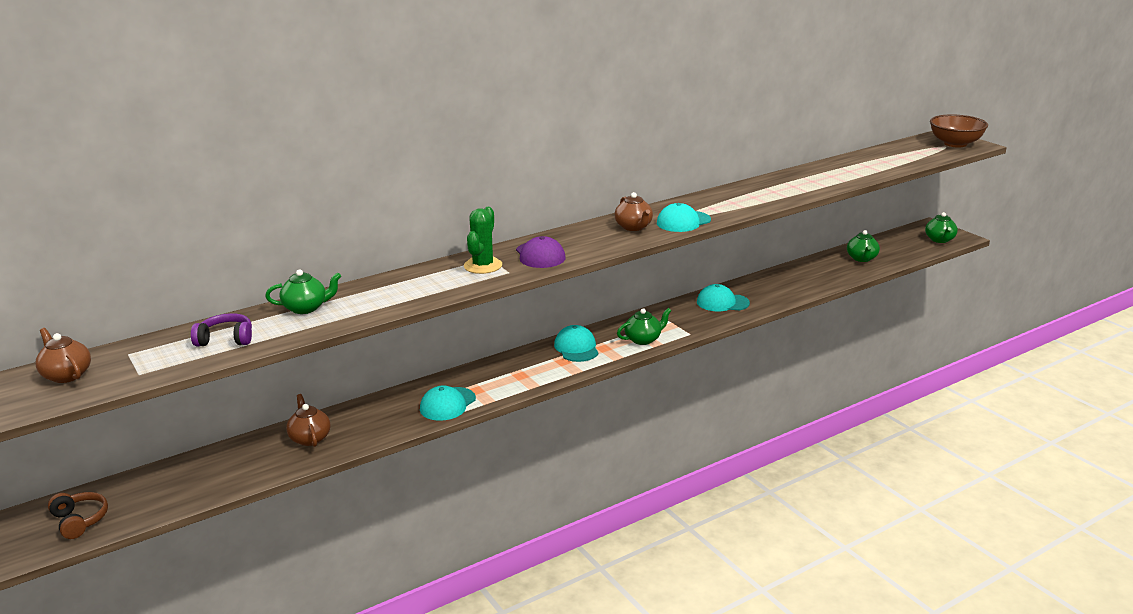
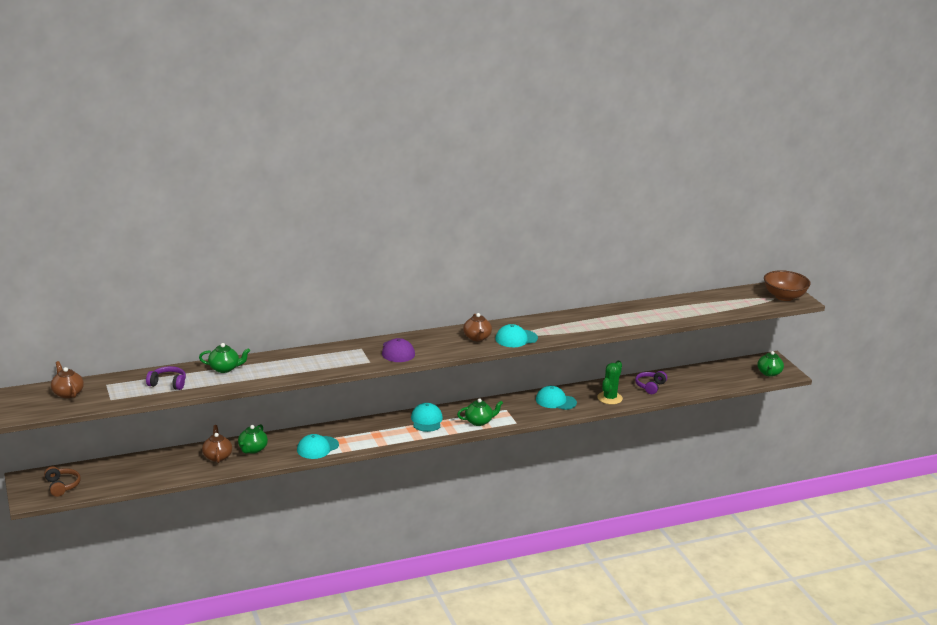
camera: 10 degrees right, 0 degrees up
green cactus [464,207,502,274] -> green cactus moved to [597,361,623,405]
green teapot [847,230,880,262] -> green teapot moved to [238,424,268,454]
none -> purple headphones [635,371,667,394]

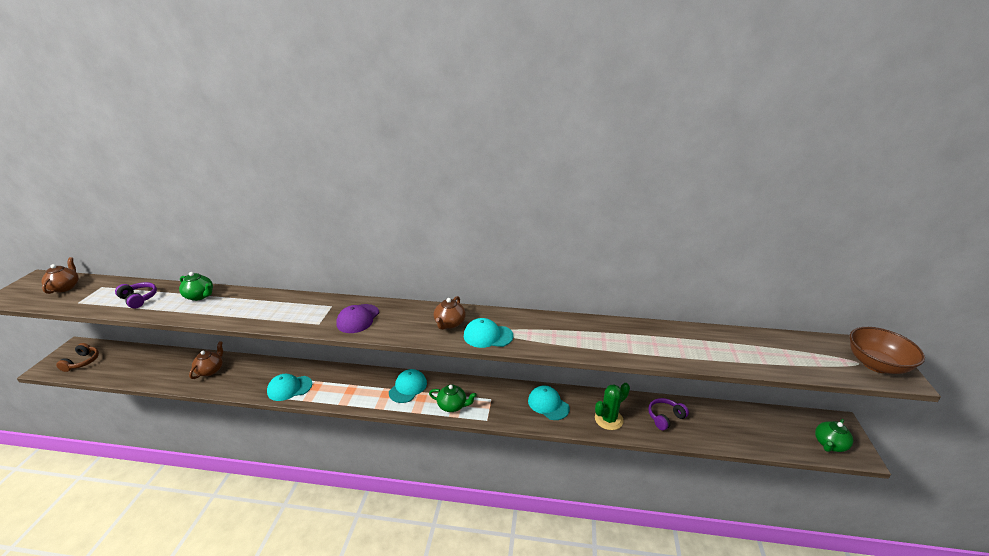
camera: 30 degrees right, 5 degrees up
green teapot [238,424,268,454] -> none

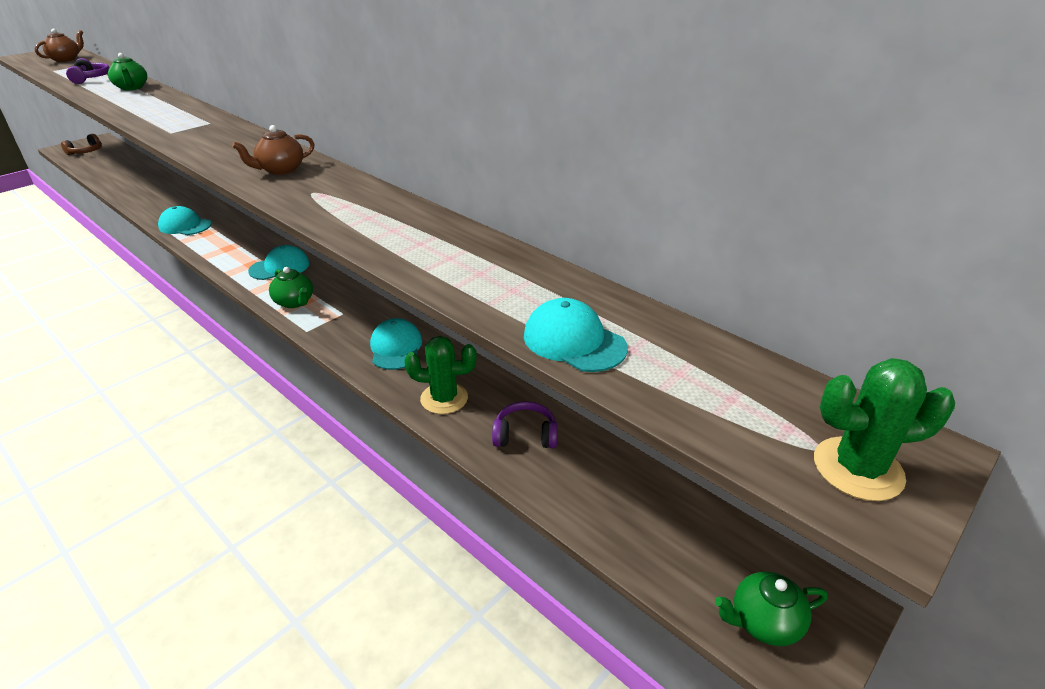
camera: 35 degrees right, 5 degrees up
brown teapot [189,341,223,379] -> none
purple cap [336,304,379,333] -> none
turquoise cap [464,318,513,348] -> turquoise cap moved to [524,298,628,372]
brown bowl [850,327,925,374] -> green cactus [814,358,955,501]

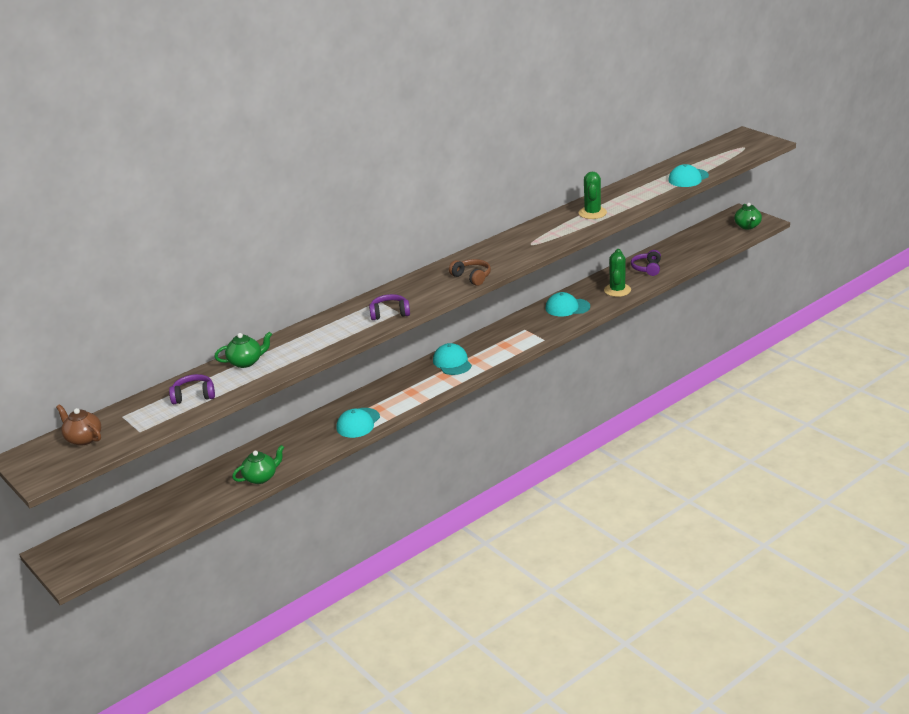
camera: 80 degrees left, 5 degrees down
brown headphones [61,134,102,155] -> brown headphones moved to [449,259,491,286]
brown teapot [232,125,314,175] -> none
green teapot [269,267,313,308] -> green teapot moved to [232,445,284,484]
green cactus [814,358,955,501] -> green cactus moved to [579,172,607,219]
none -> purple headphones [369,294,410,320]

